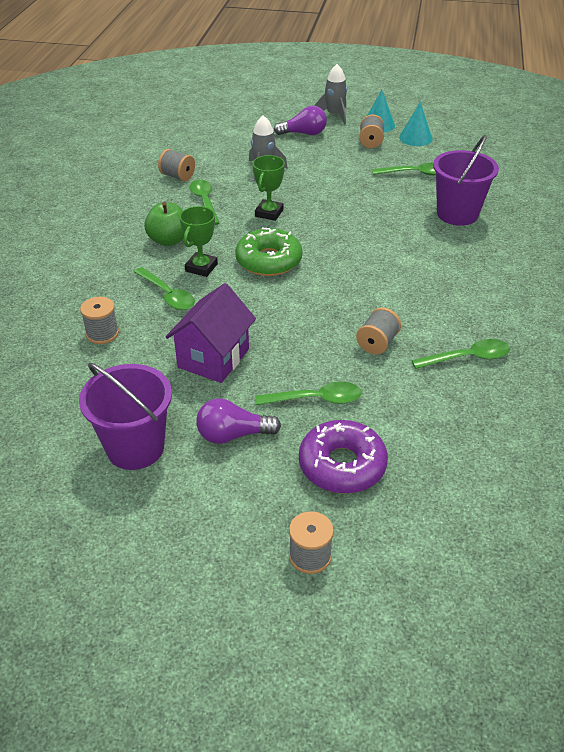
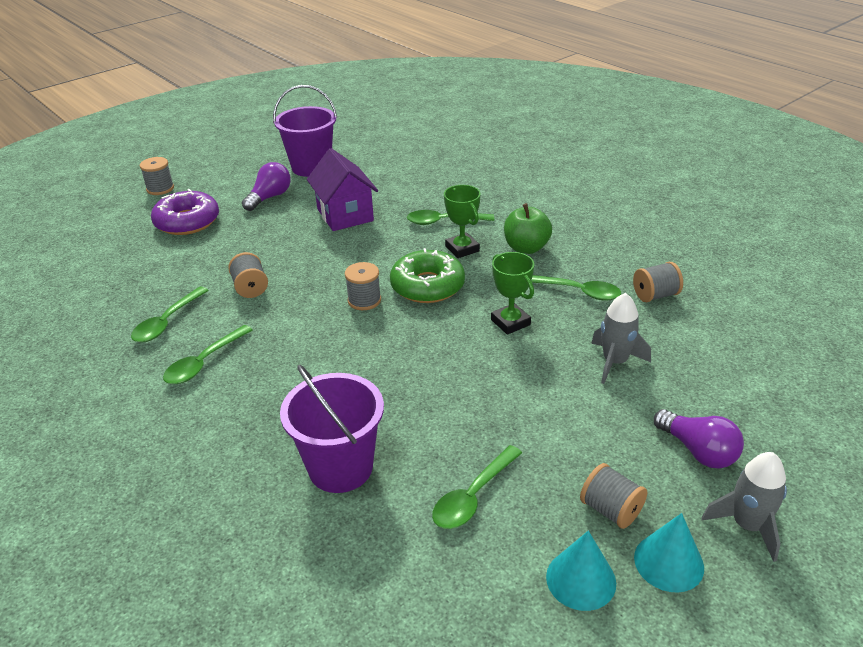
camera: 130 degrees right, 5 degrees down
grey spool [80,297,119,344] -> grey spool moved to [345,262,381,310]
green spoon [255,382,362,405] -> green spoon moved to [163,325,253,384]
purple light bulb [274,106,327,135] -> purple light bulb turned 75 degrees counterclockwise [654,409,744,468]

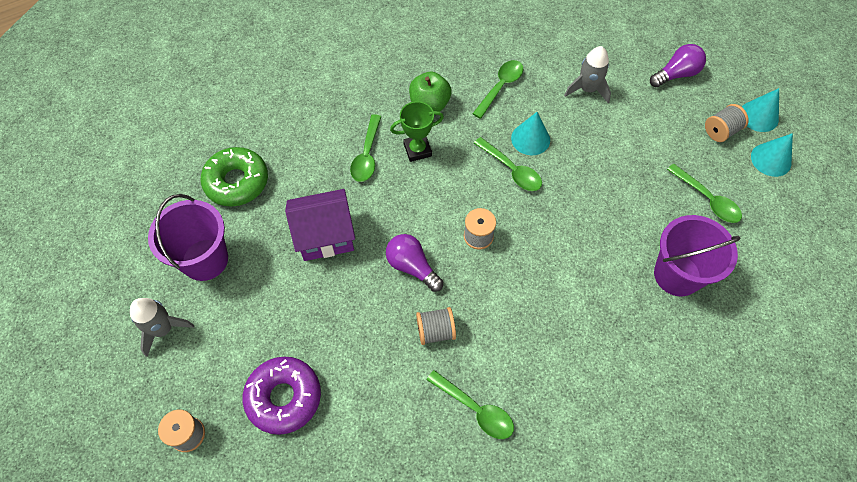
camera: 80 degrees left, 25 degrees up
green spoon [163,325,253,384] -> green spoon moved to [474,137,542,191]
purple light bulb [242,162,291,211] -> purple light bulb moved to [386,234,443,292]
green donut [390,248,465,303] -> green donut moved to [201,147,268,207]
green trophy [491,252,534,335] -> turquoise cone [511,112,550,155]
grey spool [633,262,683,302] -> none
grey rocket [702,452,787,562] -> grey rocket moved to [130,298,194,357]

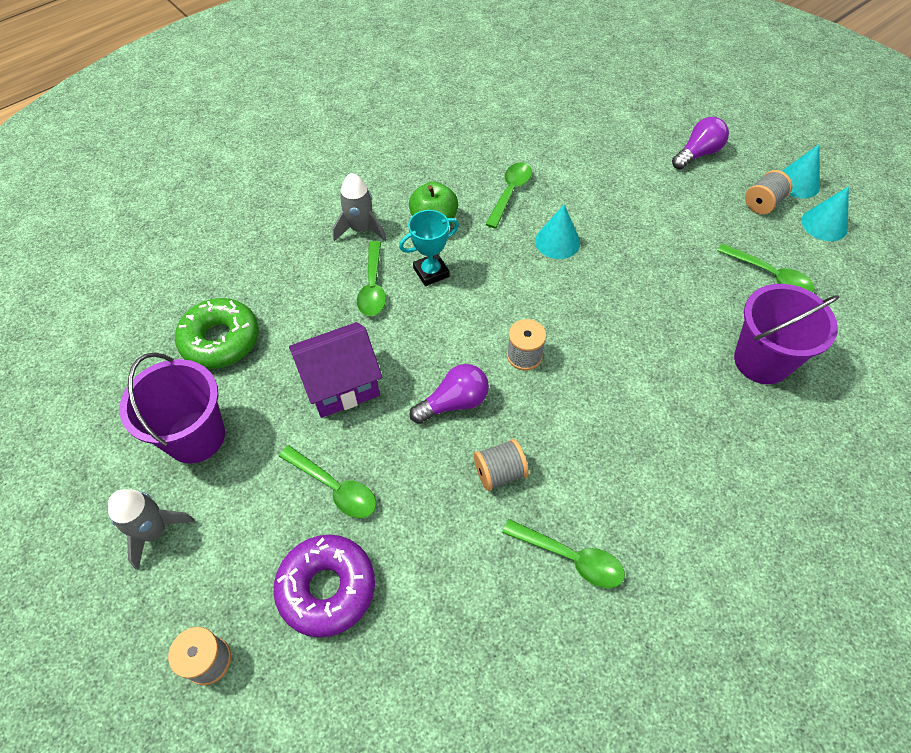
camera: 10 degrees left, 5 degrees down
purple light bulb [386,234,443,292] -> purple light bulb turned 120 degrees clockwise [410,364,489,424]
green trophy [390,101,444,162] -> turquoise trophy [399,210,459,286]
green spoon [474,137,542,191] -> green spoon moved to [279,446,376,518]
grey rocket [564,46,611,103] -> grey rocket moved to [332,173,387,241]

